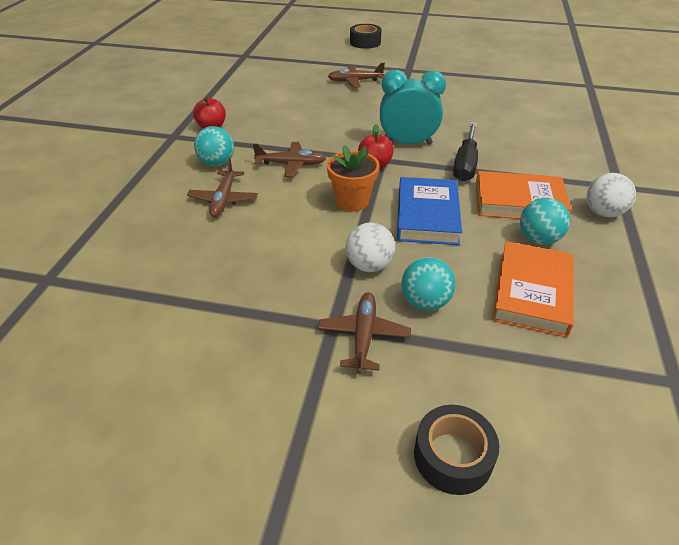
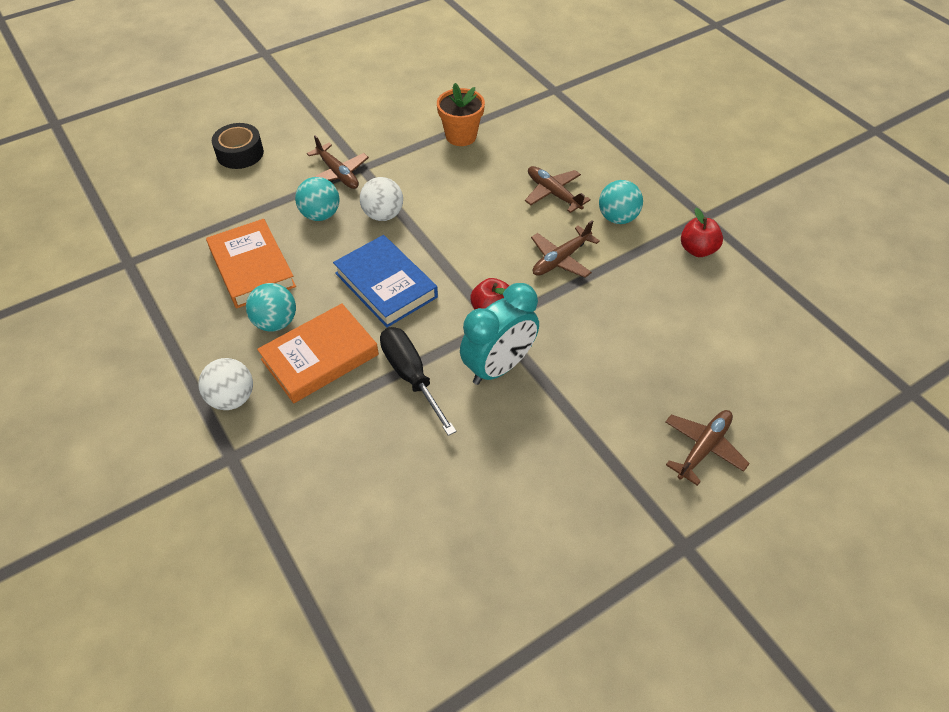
camera: 135 degrees right, 10 degrees up
orange flower pot [327,145,380,211] -> orange flower pot moved to [437,83,485,146]
black tape [350,24,382,49] -> none

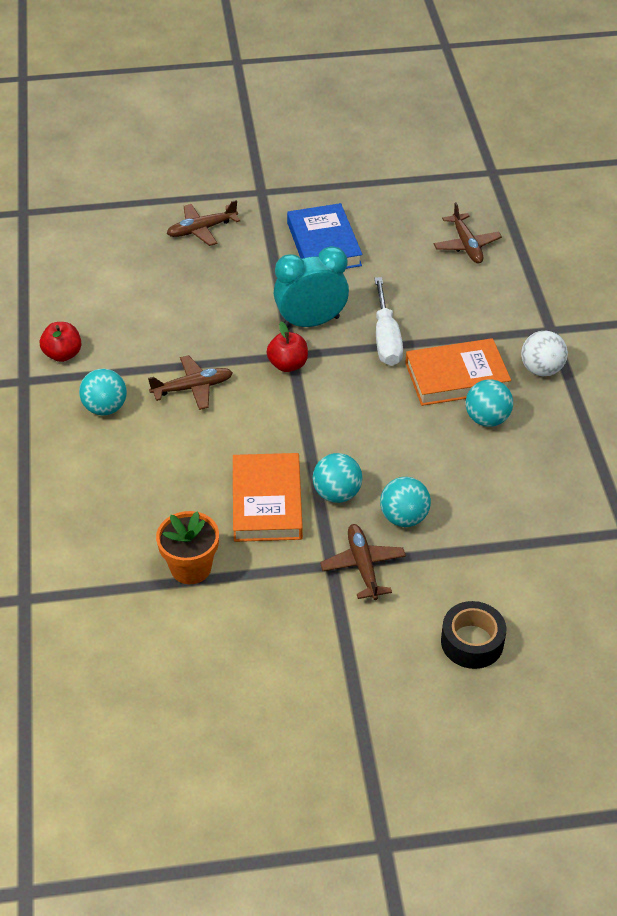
camera: 155 degrees left, 5 degrees down
orange book [206,219,296,308] -> orange book moved to [233,453,303,542]
blue book [333,235,438,328] -> blue book moved to [287,203,362,269]
white ball [360,177,403,221] -> turquoise ball [313,453,362,503]
black screwdriver [380,327,457,436] -> white screwdriver [374,277,403,366]
brown plane [525,166,591,213] -> brown plane moved to [434,202,502,264]

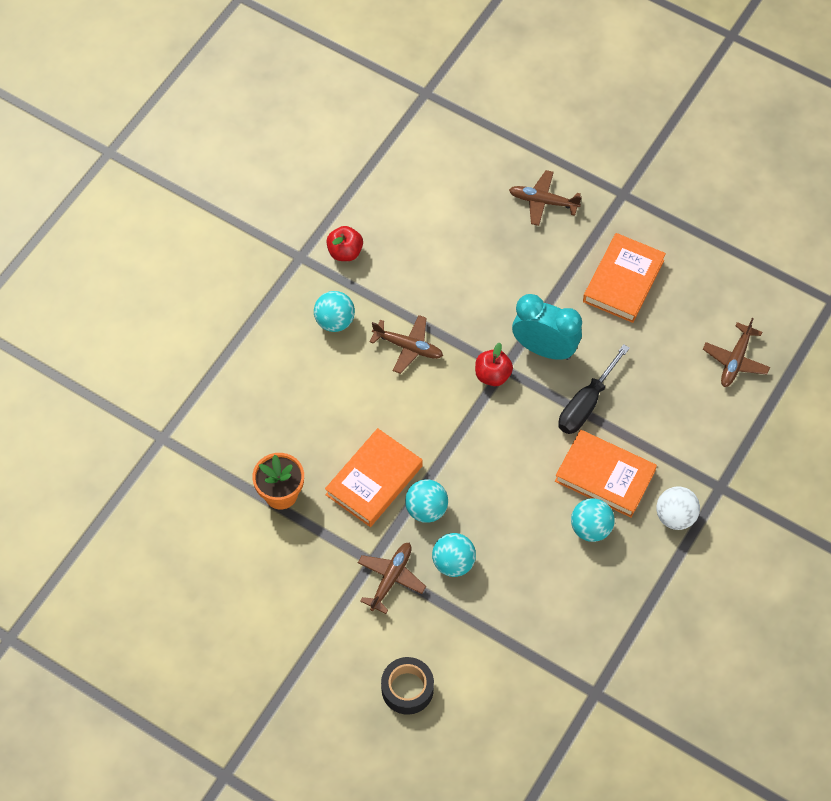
camera: 40 degrees right, 15 degrees up
blue book [287,203,362,269] -> orange book [583,233,666,323]
white screwdriver [374,277,403,366] -> black screwdriver [558,344,630,434]

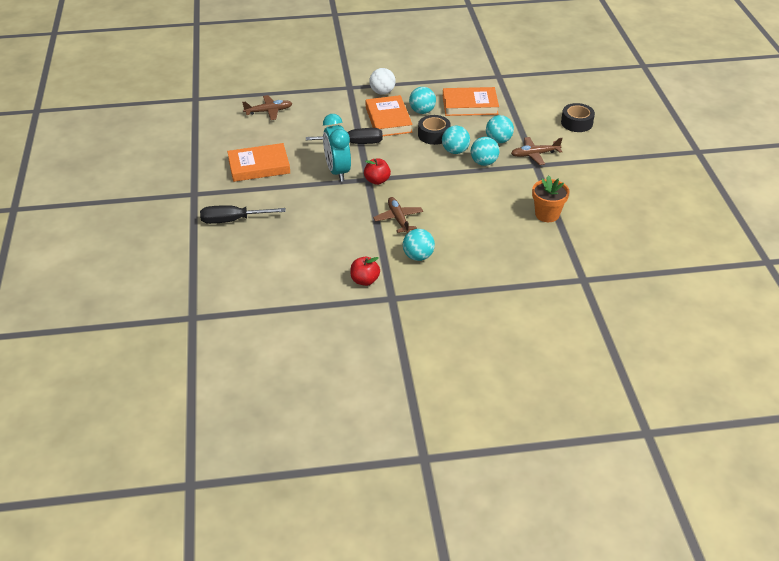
camera: 130 degrees left, 20 degrees down
orange book [325,428,423,527] -> orange book moved to [443,87,499,116]
brown plane [509,170,582,226] -> black screwdriver [200,205,286,224]
none -> black tape [418,115,451,145]
none -> turquoise ball [442,126,470,154]

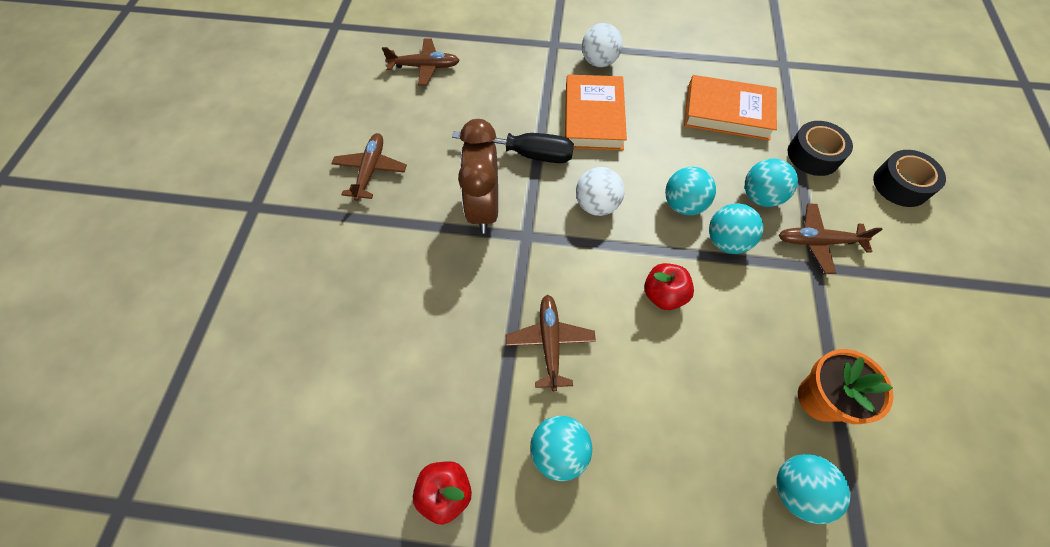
camera: 15 degrees right, 20 degrees up
black screwdriver [200,205,286,224] -> none
orange book [227,143,290,182] -> brown plane [331,133,407,201]
turquoise clock [323,114,351,182] -> brown clock [458,119,498,234]
red apple [364,159,391,185] -> red apple moved to [644,263,694,310]
turquoise ball [409,87,436,114] -> turquoise ball moved to [776,454,851,524]
black tape [418,115,451,145] -> black tape moved to [788,121,853,176]
none -> white ball [576,167,625,216]

